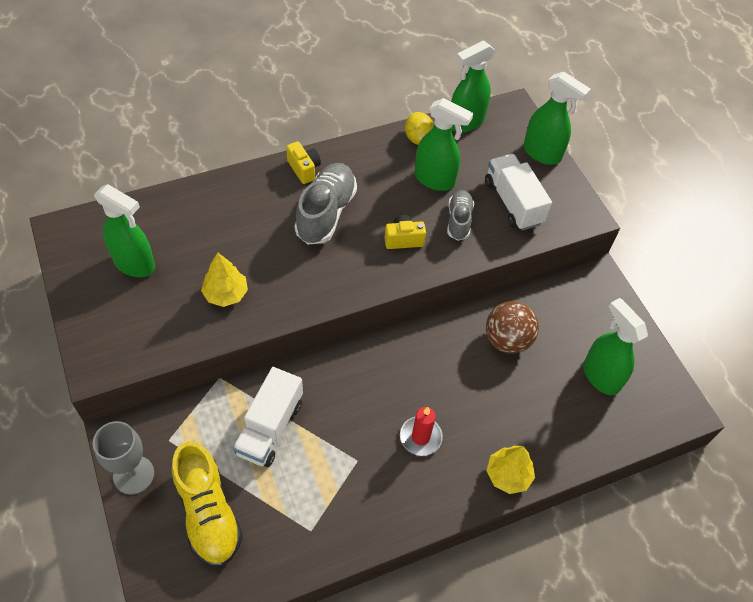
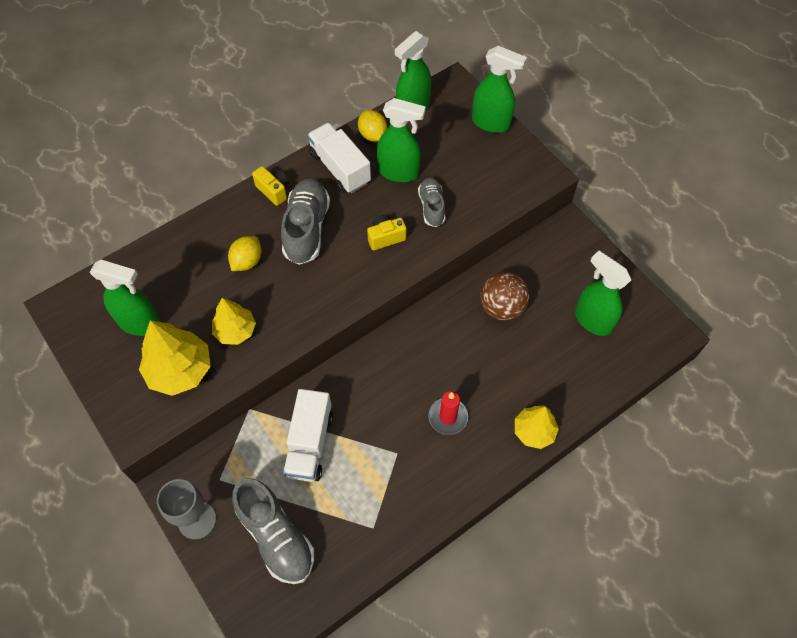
camera: 10 degrees left, 5 degrees up
yellow shoe [172,441,243,567] -> grey shoe [232,478,314,584]
white truck [485,154,552,231] -> white truck moved to [307,123,371,193]
none -> yellow tree [139,320,211,396]
none -> yellow lemon [228,236,261,271]

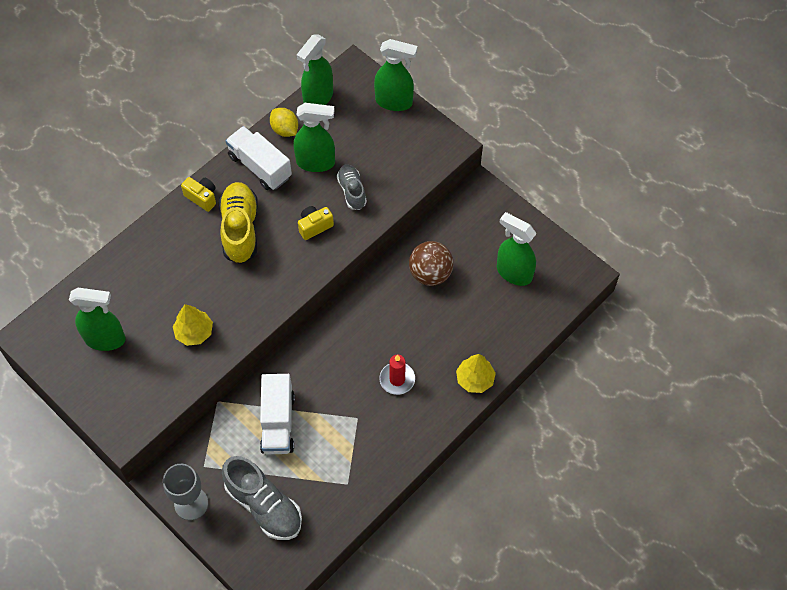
camera: 10 degrees left, 0 degrees up
yellow tree [139,320,211,396] -> none
yellow lemon [228,236,261,271] -> none
grey shoe [281,178,330,265] -> yellow shoe [219,182,258,264]

